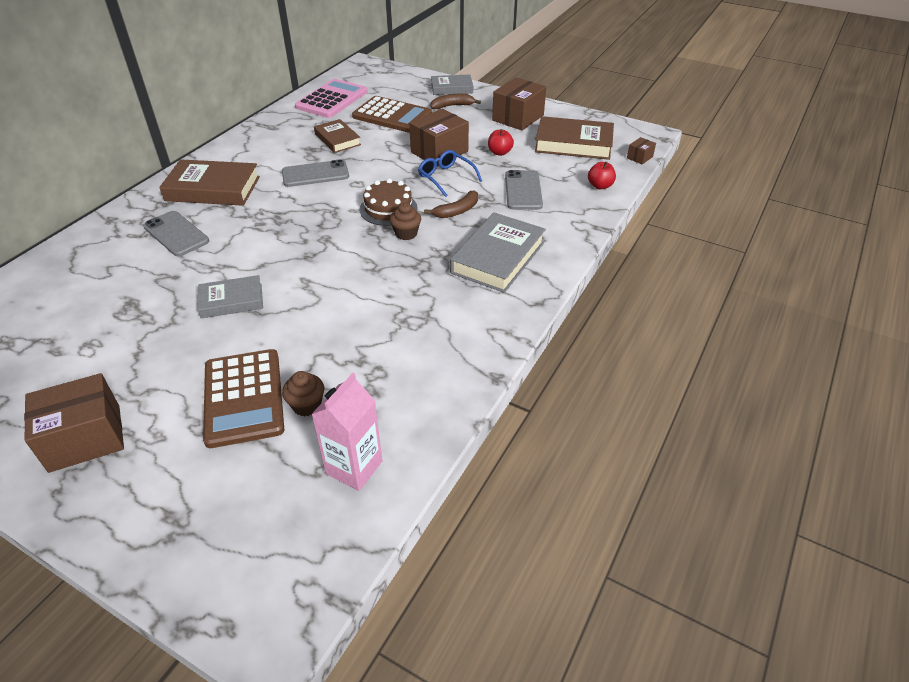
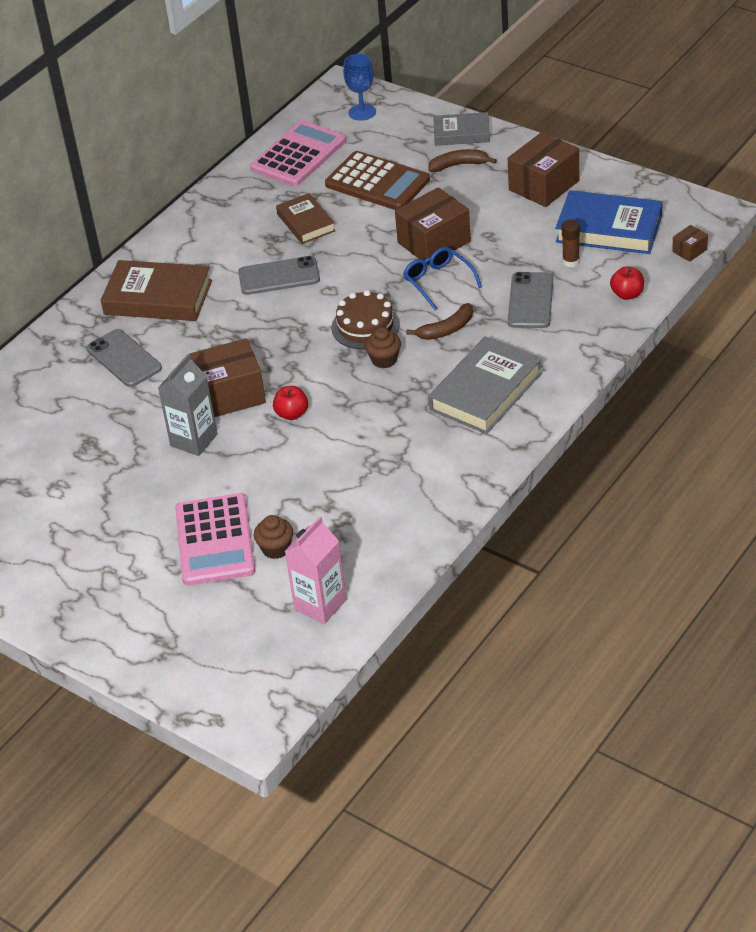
camera: 10 degrees right, 0 degrees up
brown box [24,373,124,473] -> brown box moved to [190,338,266,417]
grey book [197,275,263,319] -> grey carton [158,354,217,456]
brown calculator [203,349,284,448] -> pink calculator [175,493,255,586]
red apple [488,129,514,156] -> red apple moved to [273,386,308,420]
brown book [535,116,614,160] -> blue book [555,190,663,254]
none -> blue goblet [343,54,376,121]
none -> brown glue stick [562,220,580,267]

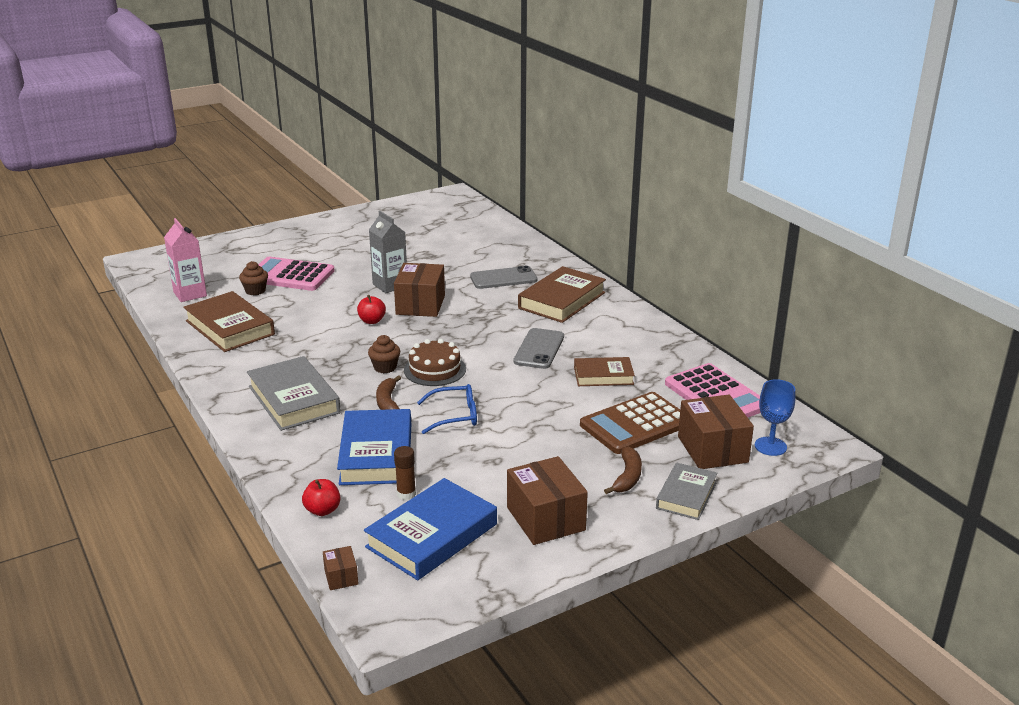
camera: 110 degrees right, 15 degrees down
brown box [395,187,471,265] -> brown box moved to [678,395,754,469]
grey phone [508,272,553,328] -> blue book [337,409,411,485]
none -> brown book [183,291,275,352]

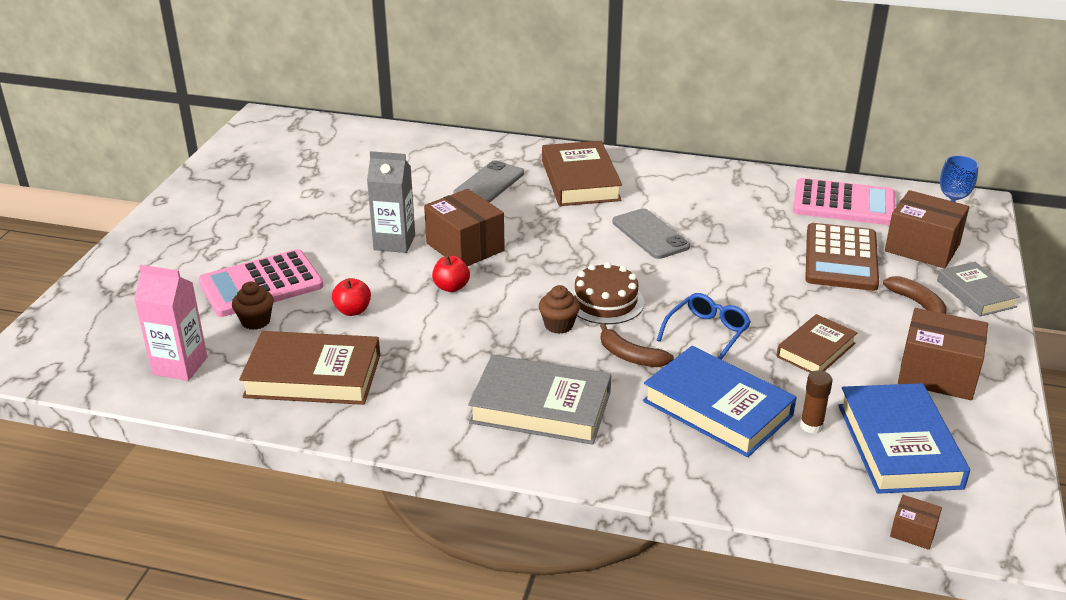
camera: 45 degrees left, 5 degrees up
red apple [302,479,341,516] -> red apple moved to [332,278,371,316]
brown book [574,357,635,386] -> brown book moved to [777,314,858,373]

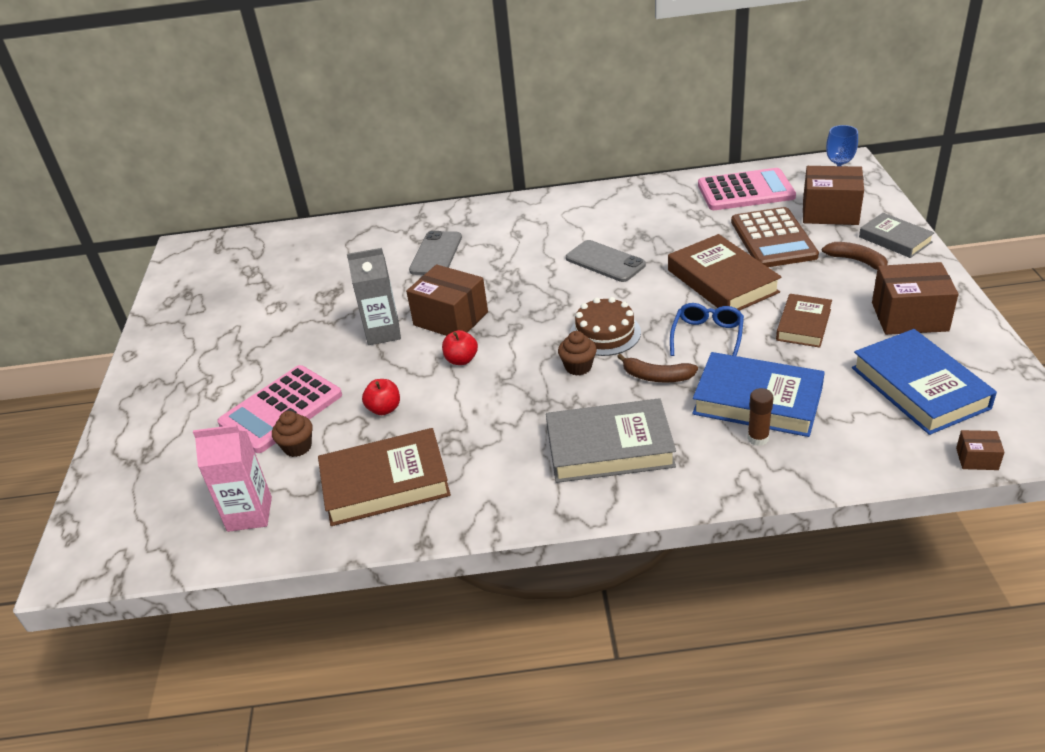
camera: 15 degrees left, 5 degrees up
brown book [542,141,622,206] -> brown book moved to [668,234,781,311]
brown glue stick [800,370,833,434] -> brown glue stick moved to [747,388,774,446]

